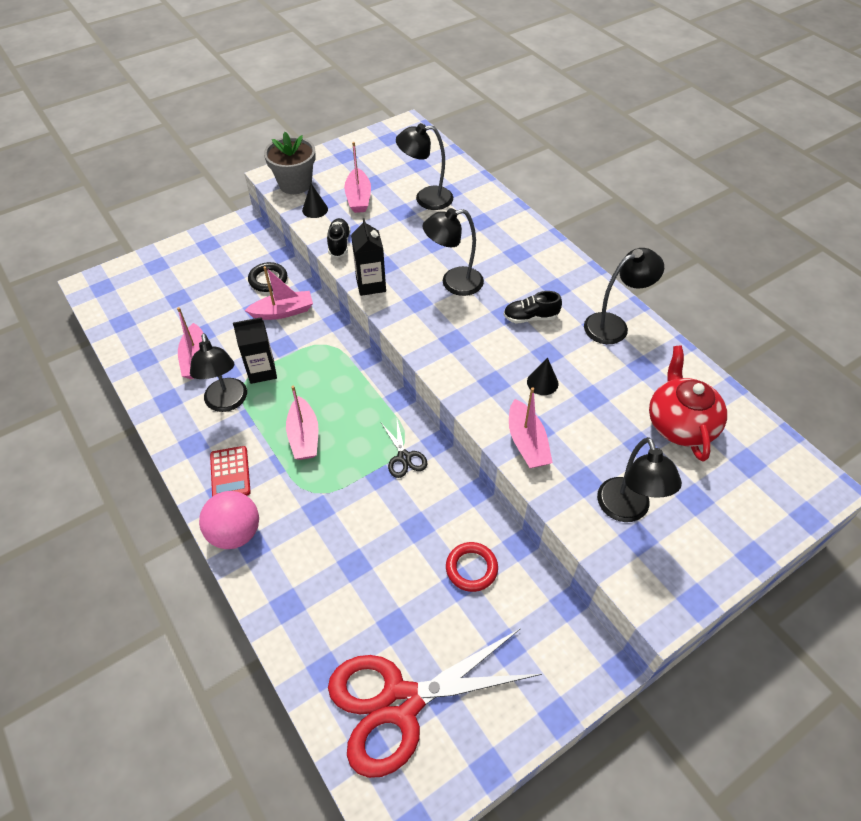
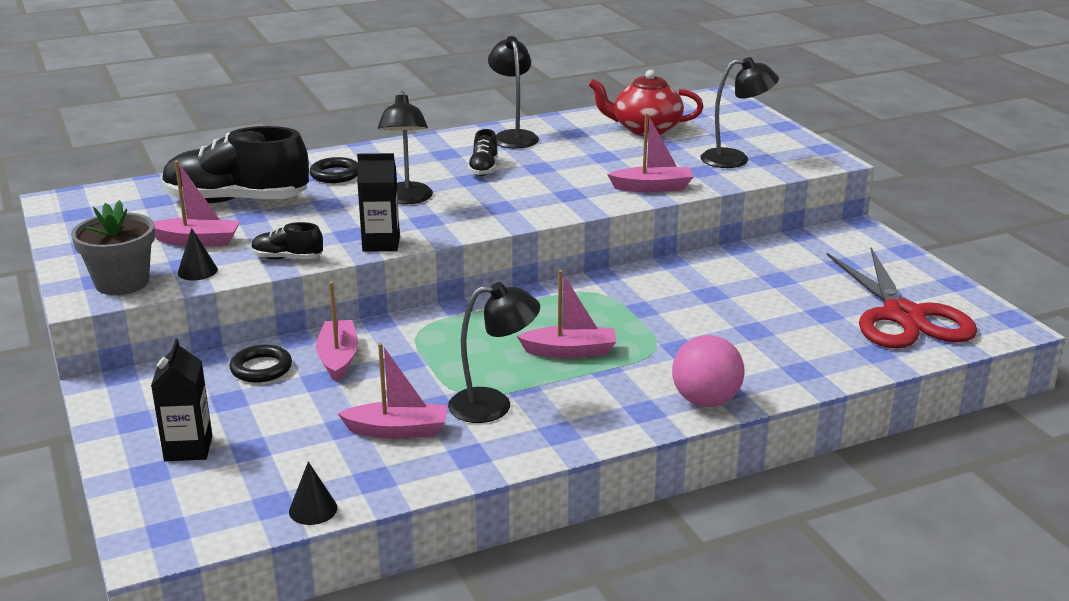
camera: 80 degrees left, 25 degrees down
red calculator [210,446,251,497] -> none
black carton [233,317,277,384] -> black carton moved to [151,339,212,461]
black scissors [381,420,427,478] -> none
black lamp [396,123,453,210] -> black shoe [162,126,309,203]
red ring [446,542,498,592] -> none
black cone [527,358,558,395] -> black cone moved to [289,461,337,525]
none -> black ring [310,157,358,183]

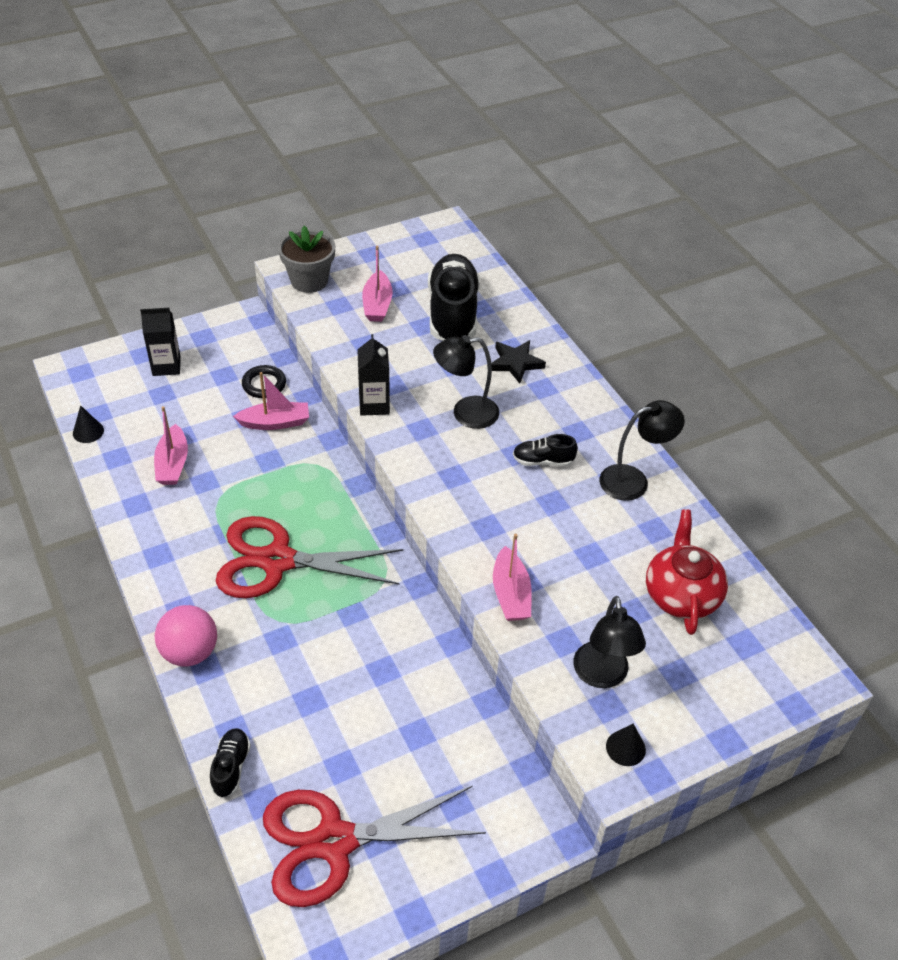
camera: 85 degrees right, 20 degrees up
black cone [178,228,218,280] -> black cone moved to [606,724,646,766]
black shoe [251,222,323,259] -> black shoe moved to [210,728,251,797]
black ring [310,157,358,183] -> black star [491,340,546,384]
black lamp [448,282,540,423] -> none
pink boat [517,270,616,358] -> red scissors [216,516,403,598]

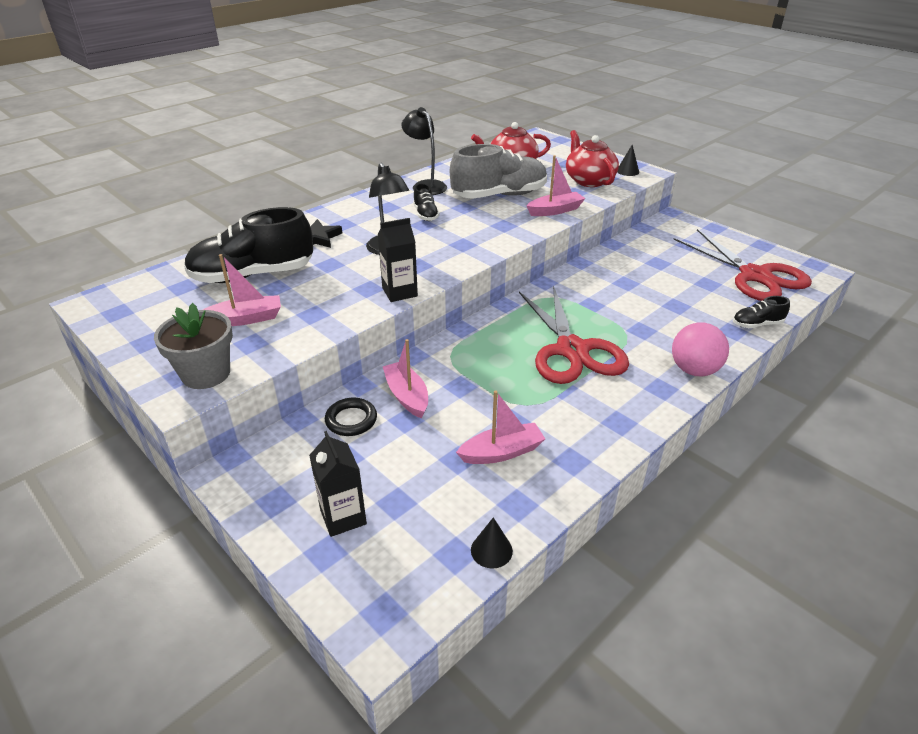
camera: 105 degrees left, 10 degrees down
black lamp [573,596,646,688] -> red teapot [566,130,619,187]
none -> grey shoe [450,144,547,199]

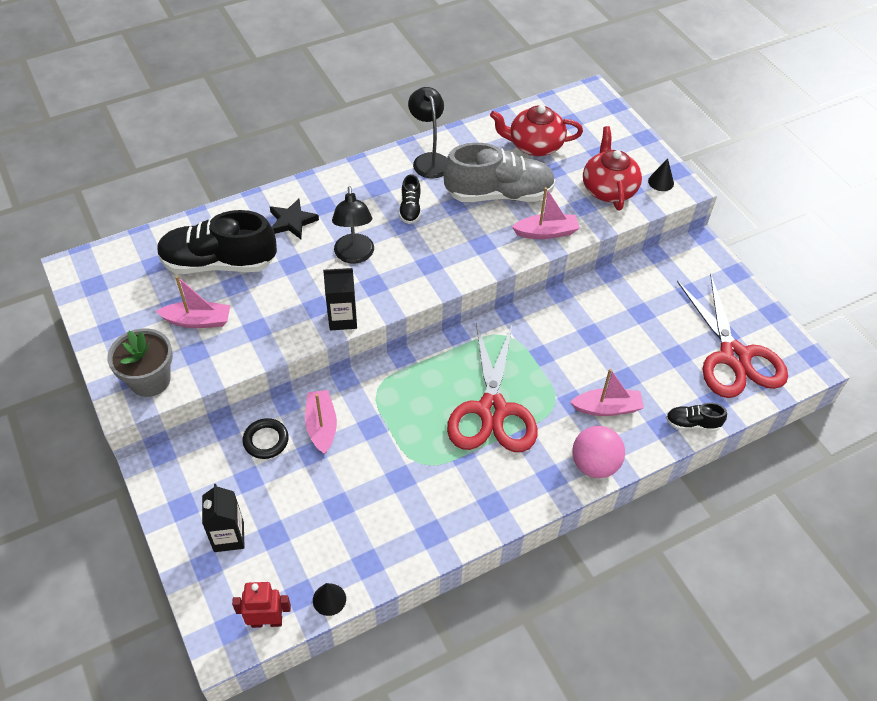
camera: 15 degrees right, 15 degrees up
pink boat [456,390,545,464] -> pink boat moved to [570,369,644,416]
none -> red robot [232,582,291,628]

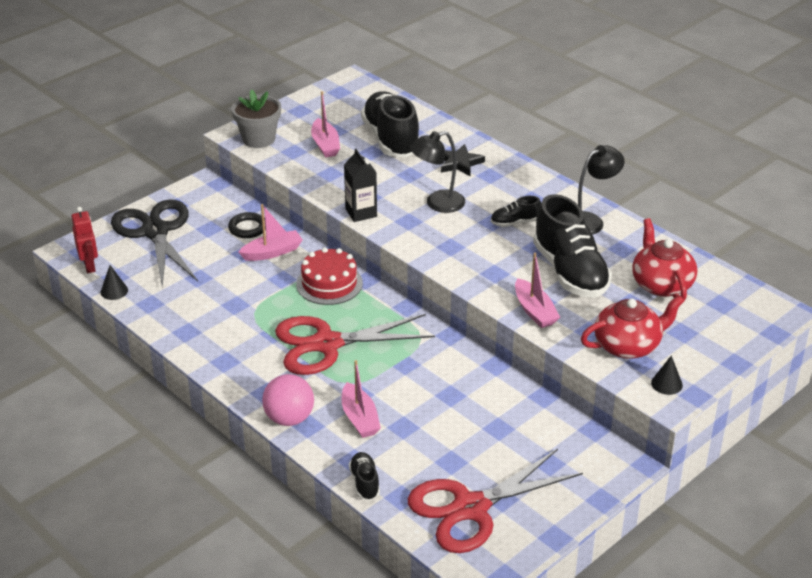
camera: 75 degrees right, 15 degrees down
black carton [202,484,245,552] -> black scissors [111,199,198,288]
grey shoe [443,143,556,202] -> black shoe [533,194,612,298]
none -> red cake [296,247,363,305]

